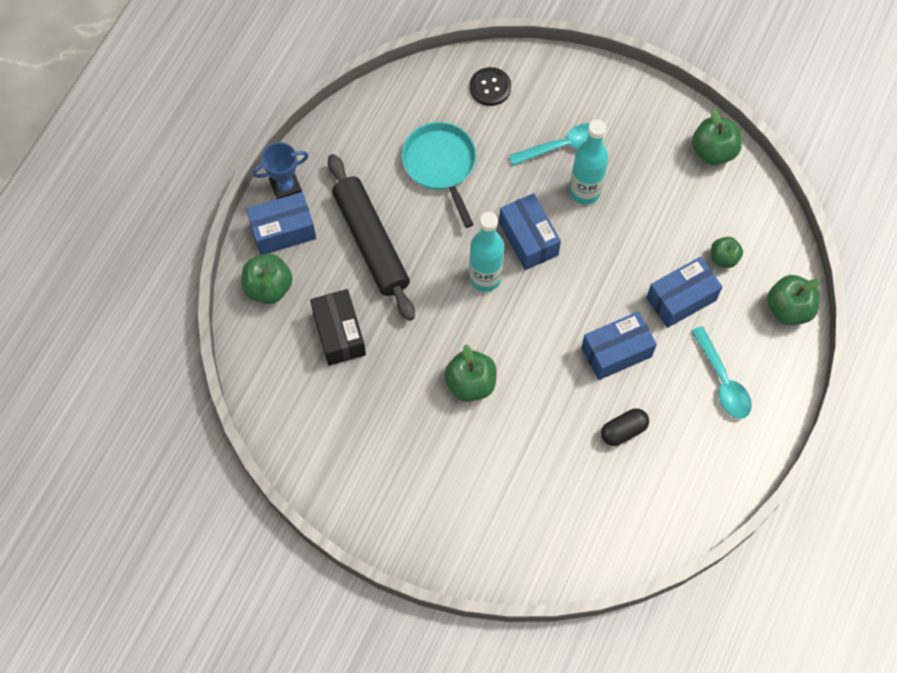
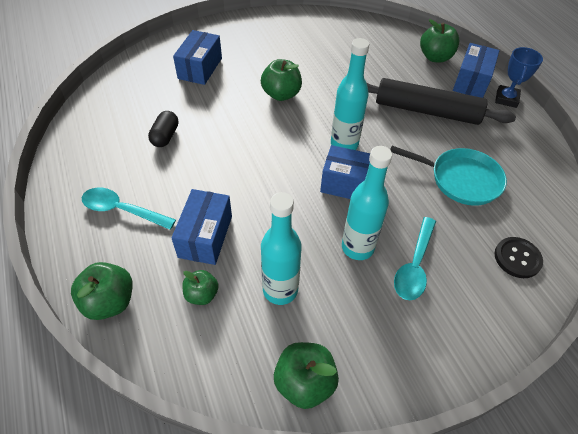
camera: 130 degrees right, 15 degrees down
black box [310,289,366,366] -> none
blue box [581,311,657,380] -> blue box moved to [173,30,222,85]
none -> turquoise bottle [261,192,302,305]

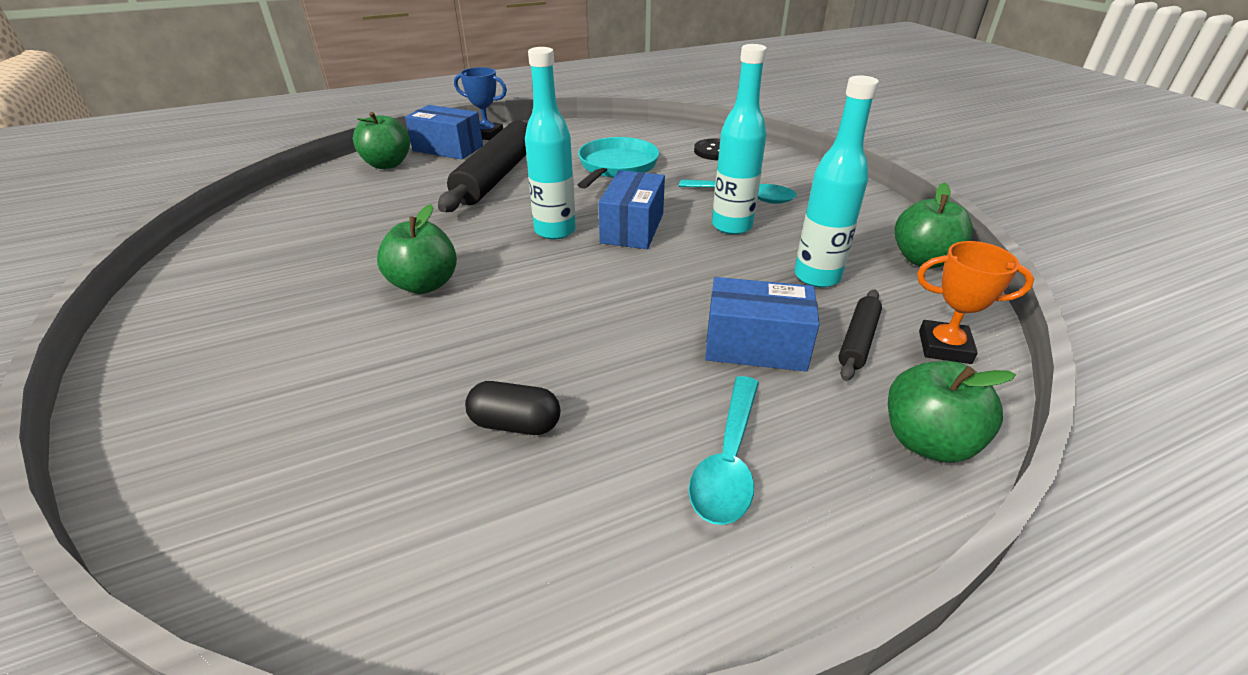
camera: 90 degrees left, 15 degrees down
blue box [173,30,222,85] -> none
green apple [182,270,219,305] -> black rolling pin [838,290,882,381]
none -> orange trophy [917,241,1034,364]

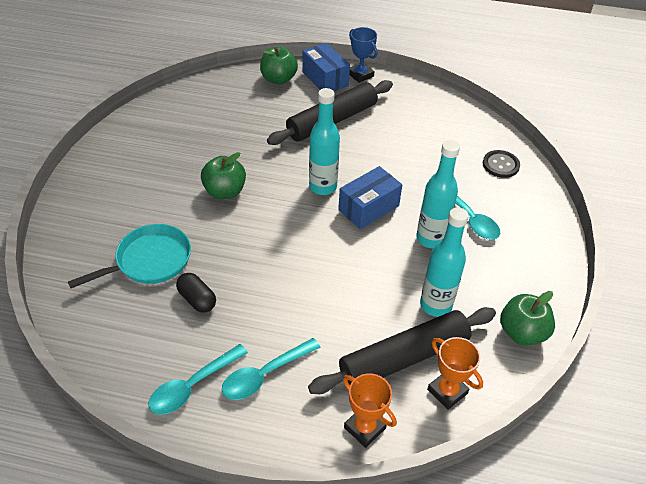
camera: 35 degrees right, 10 degrees up
turquoise pan [578,137,659,189] -> turquoise pan moved to [68,224,191,288]
blue box [705,277,820,371] -> none
black rolling pin [838,290,882,381] -> black rolling pin [308,307,496,394], size x2.09
green apple [888,361,1016,463] -> orange trophy [343,373,397,448]
none -> turquoise spoon [148,344,248,415]

